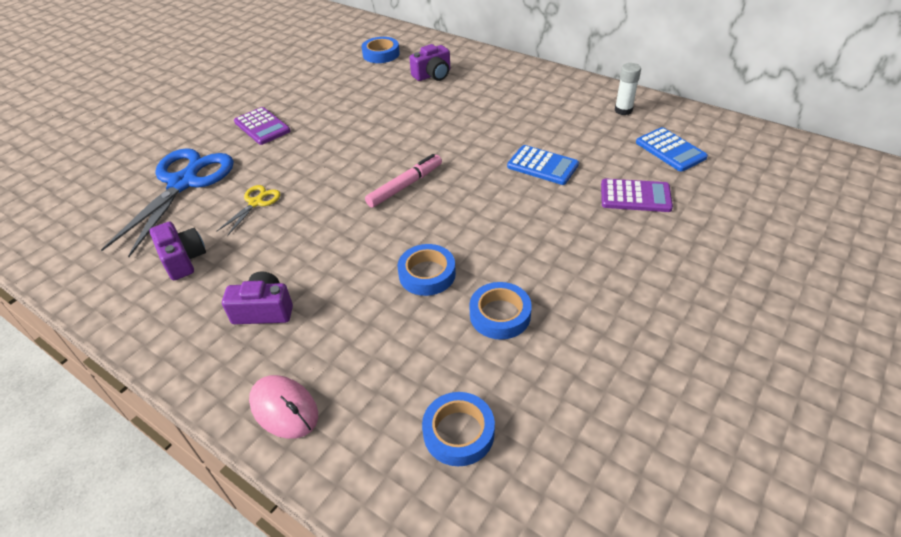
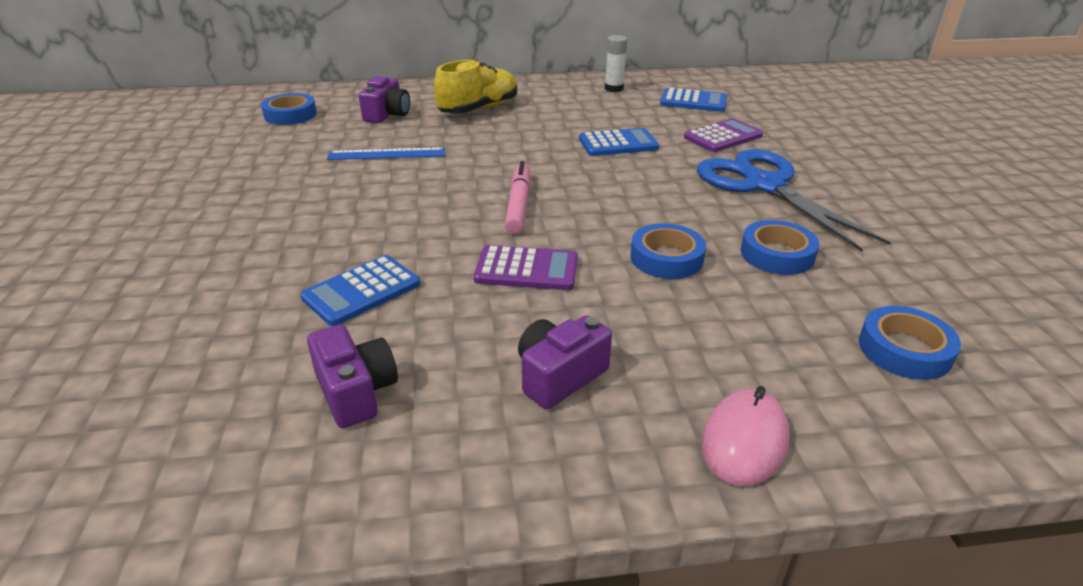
camera: 45 degrees left, 10 degrees down
blue scissors [101,148,234,257] -> blue scissors moved to [697,149,891,252]
purple camera [150,222,206,280] -> purple camera turned 45 degrees clockwise [307,325,398,428]
yellow scissors [216,185,281,236] -> blue calculator [300,255,420,326]
purple calculator [234,107,290,145] -> purple calculator moved to [474,245,578,290]
pink mouse [249,375,318,439] -> pink mouse turned 60 degrees counterclockwise [701,386,790,486]
none -> blue ruler [327,147,445,160]
none -> yellow shoe [434,60,517,114]

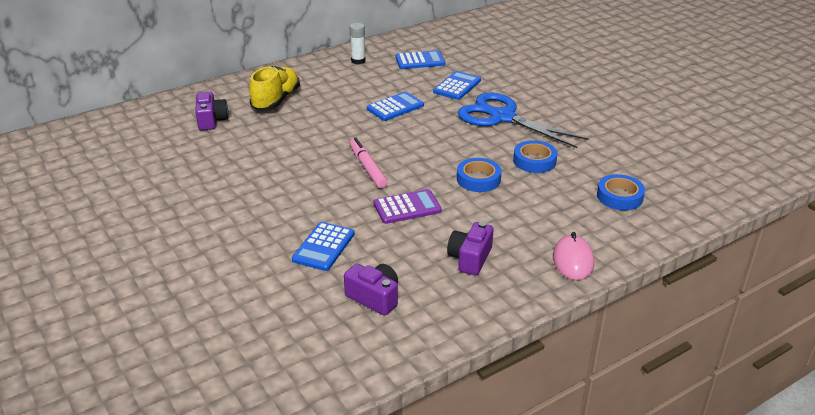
camera: 25 degrees left, 0 degrees up
blue tape [261,93,317,125] -> none
blue ruler [327,147,445,160] -> none
purple calculator [684,118,763,152] -> blue calculator [433,71,481,100]

